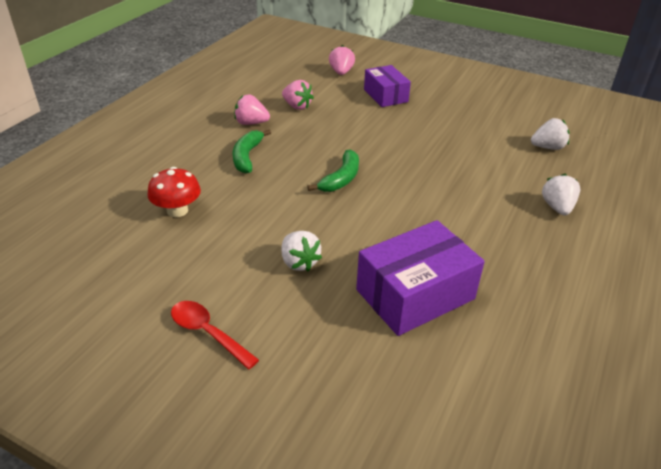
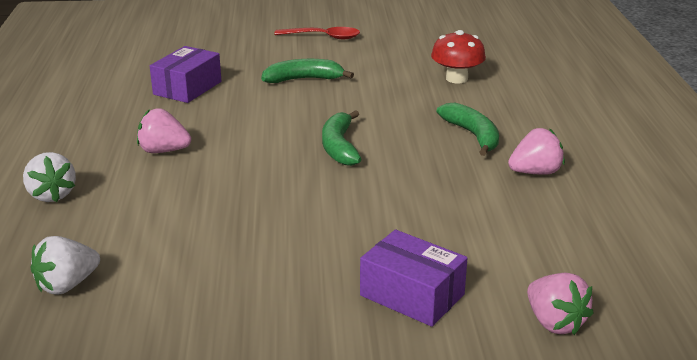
camera: 150 degrees right, 10 degrees down
pink strawberry [282,80,314,110] -> pink strawberry moved to [137,108,191,153]
white strawberry [282,231,322,271] -> green banana [261,59,354,83]
purple box [356,220,485,336] -> purple box [150,46,221,103], size x0.64

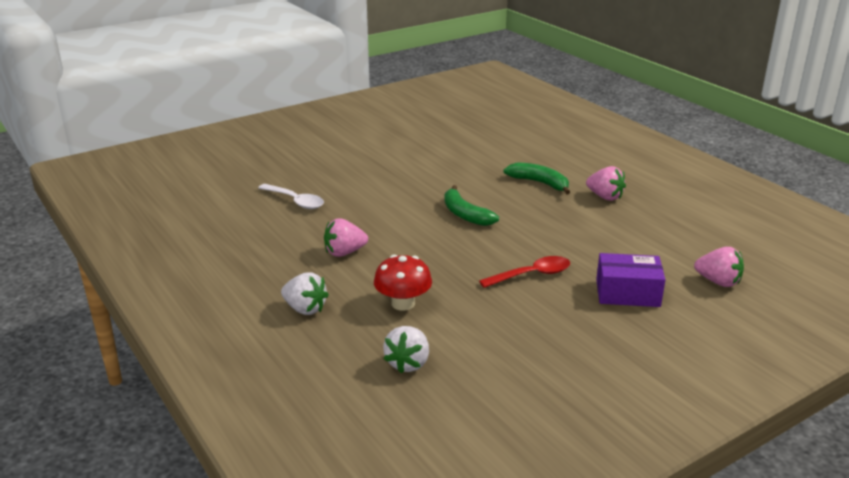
camera: 30 degrees left, 0 degrees up
purple box [150,46,221,103] -> white spoon [258,184,324,209]
green banana [261,59,354,83] -> none
red spoon [274,27,360,39] -> red spoon moved to [479,256,570,288]
red mushroom [431,30,486,83] -> red mushroom moved to [374,255,432,311]
pink strawberry [508,128,565,175] -> pink strawberry turned 90 degrees clockwise [586,166,626,201]

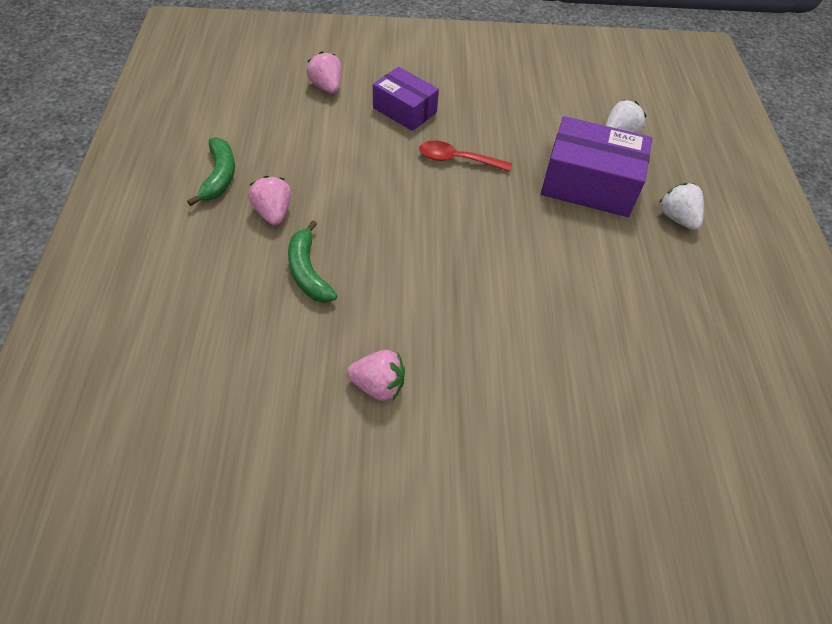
camera: 150 degrees left, 25 degrees up
white spoon [258,184,324,209] -> none
pink strawberry [324,218,368,257] -> pink strawberry moved to [347,350,405,401]
red mushroom [374,255,432,311] -> purple box [541,116,652,217]
green banana [444,185,499,226] -> green banana moved to [187,137,235,206]

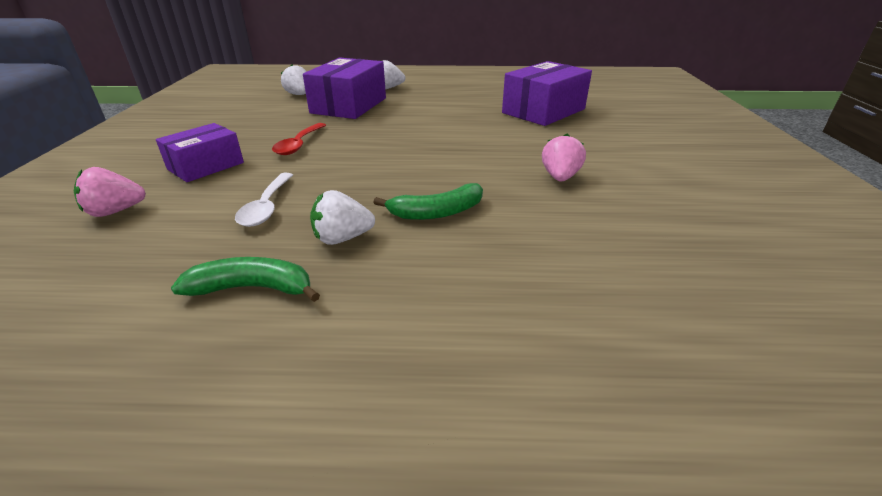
camera: 85 degrees left, 20 degrees down
pink strawberry [248,176,291,225] -> white strawberry [310,190,375,245]
none -> white spoon [235,173,293,227]
none -> purple box [502,61,592,126]

